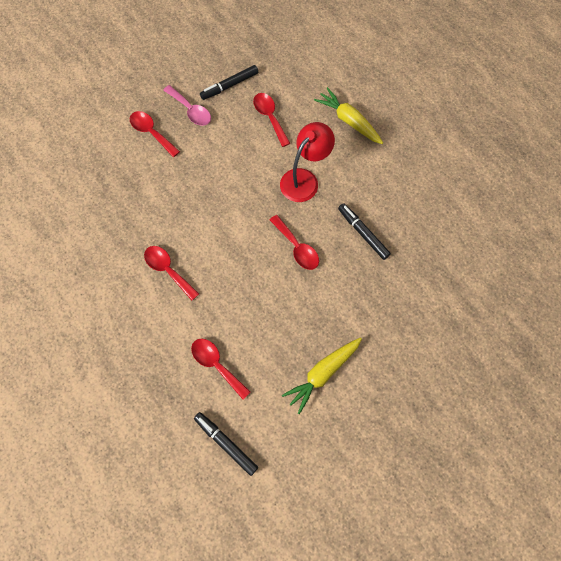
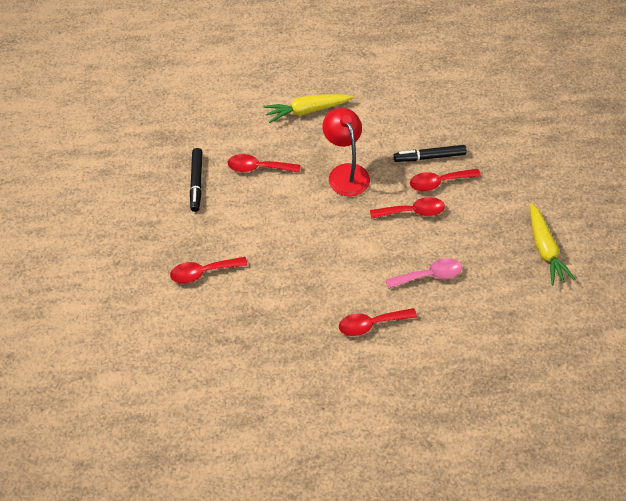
camera: 60 degrees left, 15 degrees down
pink spoon [163,85,211,126] -> pink spoon moved to [386,258,462,289]
red spoon [191,339,251,400] -> red spoon moved to [410,169,481,191]
black marker [194,412,258,476] -> none

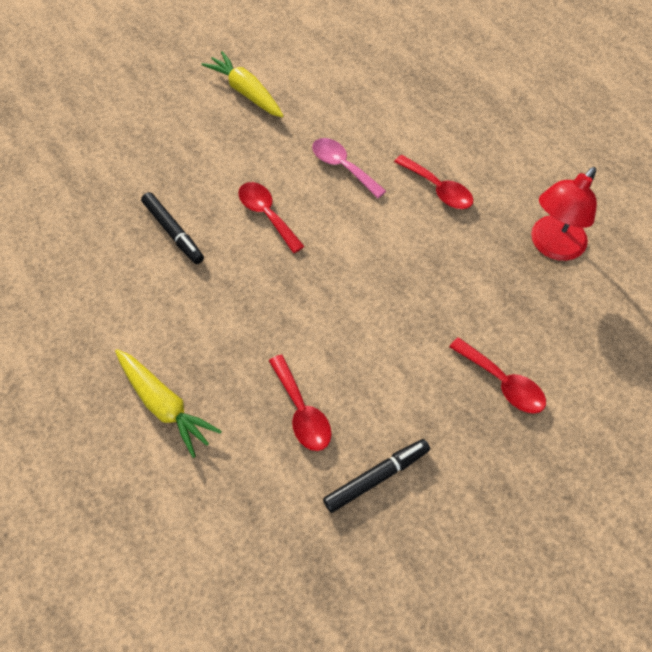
camera: 120 degrees left, 5 degrees up
red lamp [323,108,370,196] -> red lamp moved to [531,167,597,261]
red spoon [410,169,481,191] -> none
yellow carrot [530,203,576,285] -> yellow carrot turned 90 degrees counterclockwise [201,51,284,118]

